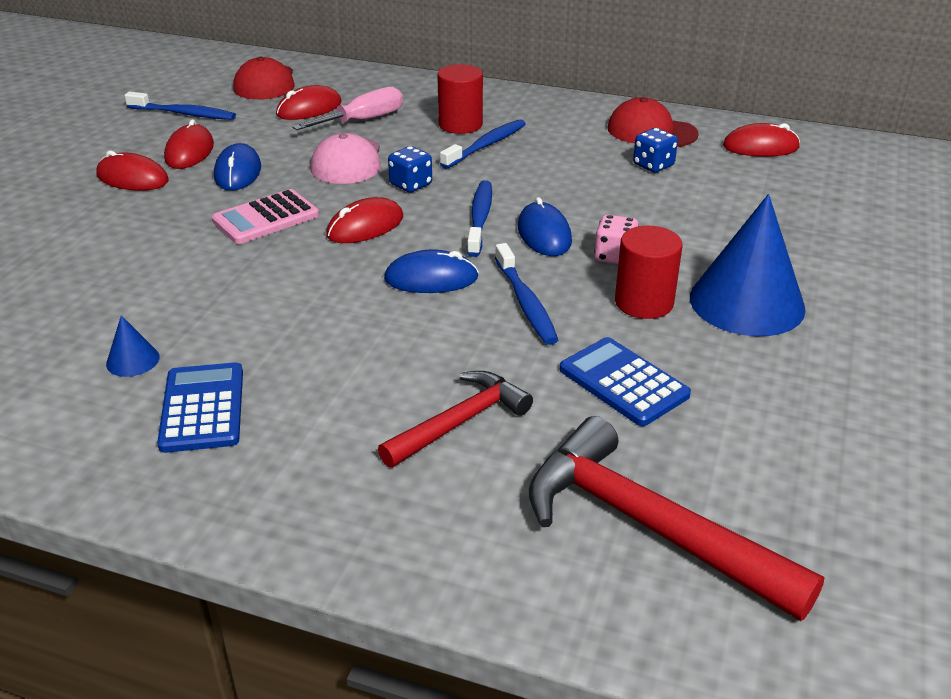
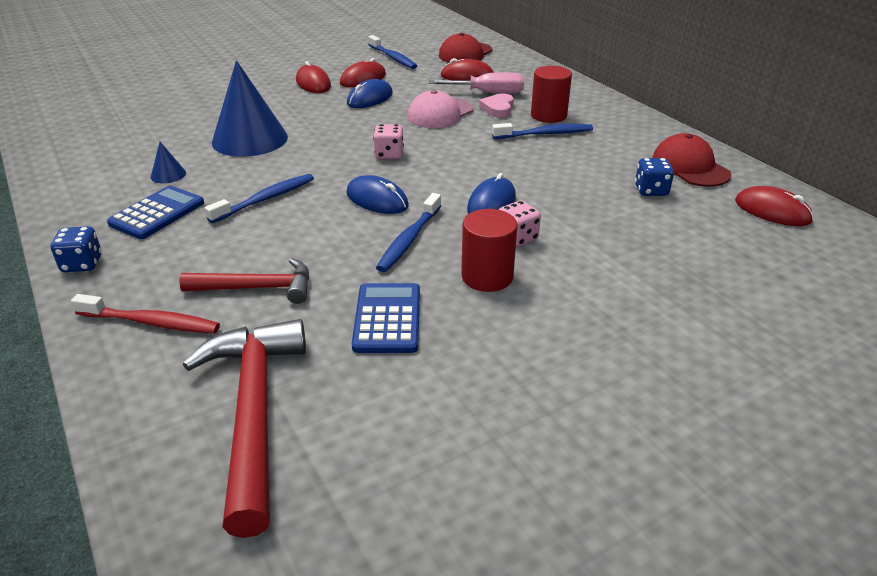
camera: 40 degrees right, 0 degrees up
pink calculator [212,189,319,244] -> none
red mouse [326,197,403,243] -> pink dice [373,124,404,159]
blue dice [388,146,432,193] -> blue dice moved to [51,226,102,272]
blue toothbrush [467,180,492,257] -> blue toothbrush moved to [205,174,314,223]
blue cone [690,194,806,336] -> blue cone moved to [212,60,288,157]
none -> red toothbrush [71,294,220,333]
none -> pink heart [479,94,514,118]

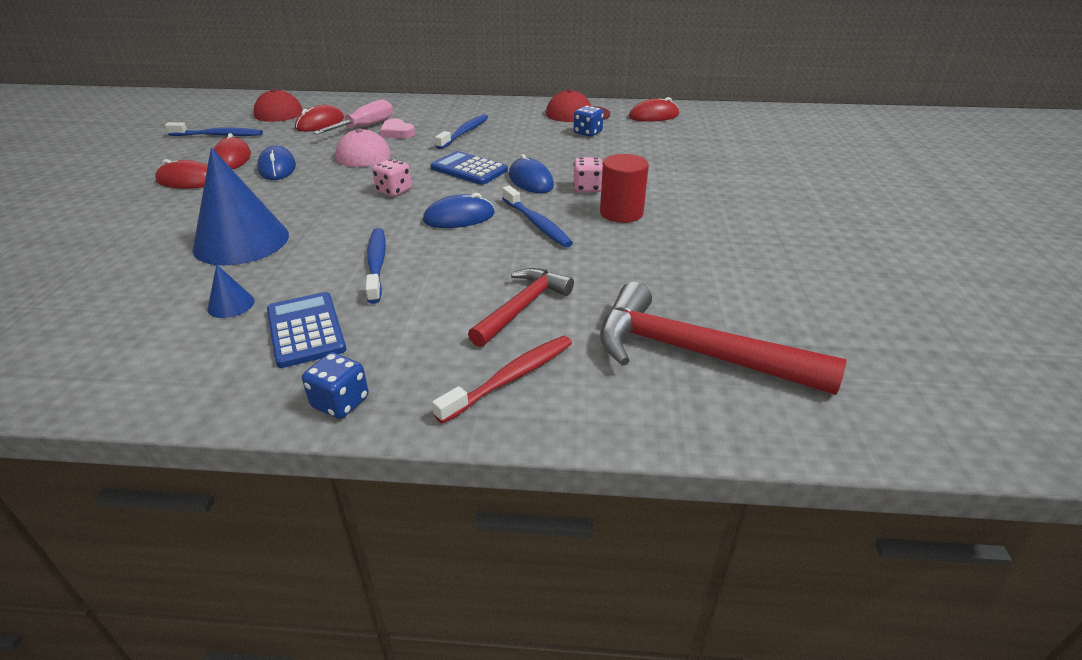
camera: 55 degrees left, 0 degrees up
blue calculator [352,283,420,353] -> blue calculator moved to [430,151,508,185]
red cylinder [531,66,572,123] -> none

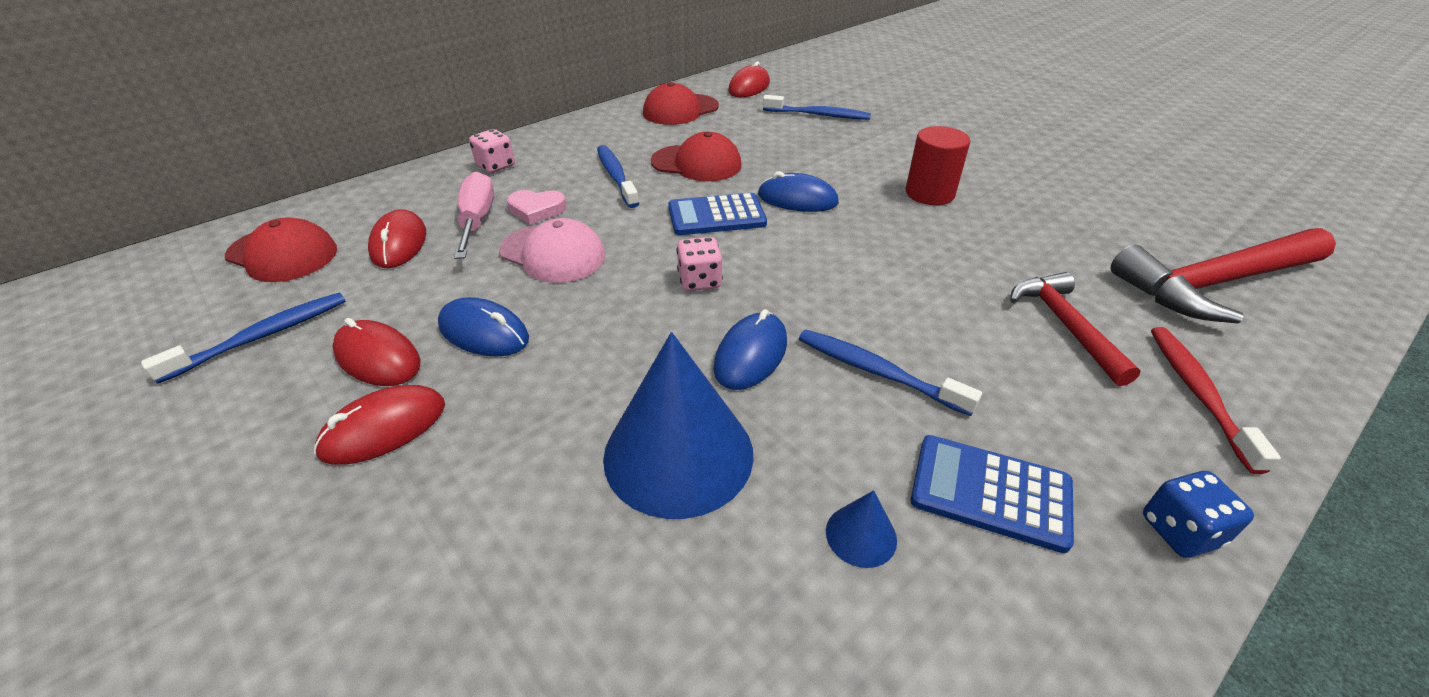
camera: 45 degrees left, 5 degrees up
blue mouse [423,193,495,228] -> blue mouse moved to [714,309,787,390]
blue toothbrush [502,186,573,248] -> blue toothbrush moved to [763,95,871,120]
pink dice [573,157,603,192] -> pink dice moved to [469,129,515,173]
blue dice [574,106,604,137] -> none
none -> red cap [651,132,742,181]

